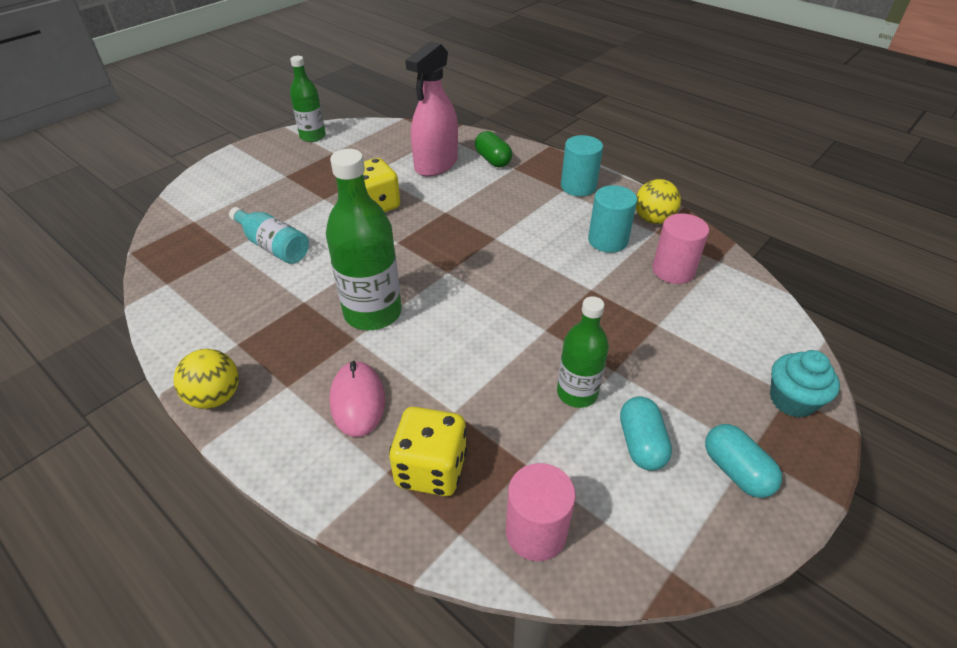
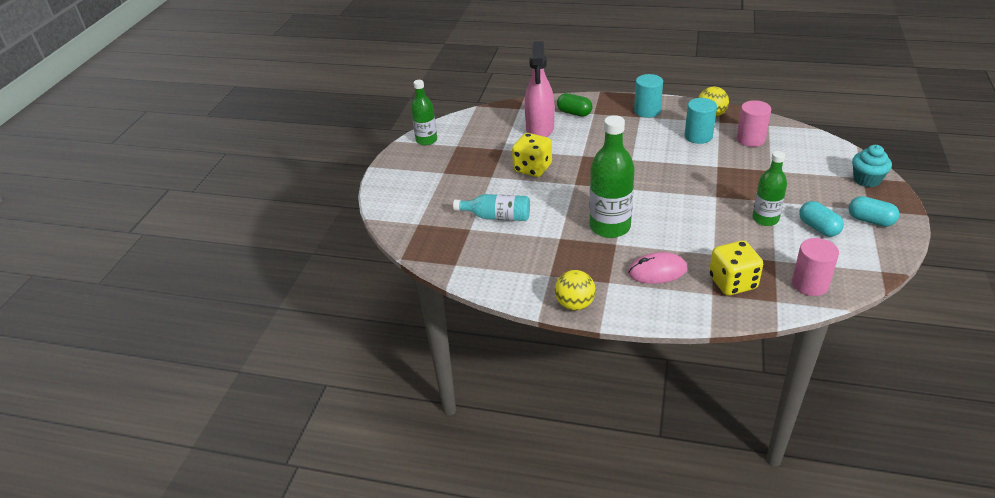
camera: 25 degrees left, 5 degrees down
pink mouse [329,361,385,437] -> pink mouse turned 60 degrees counterclockwise [628,252,687,284]

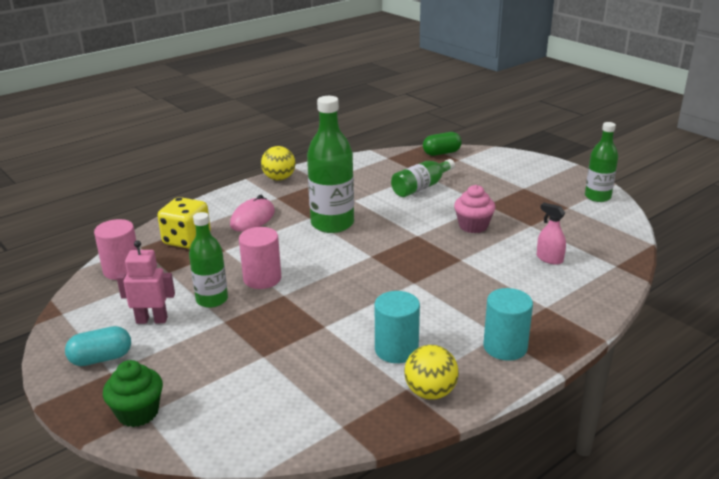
camera: 125 degrees right, 10 degrees down
turquoise bottle [453,194,530,221] -> green bottle [391,159,455,197]
yellow dice [512,133,552,177] -> pink cupcake [454,185,496,233]
pink spray bottle [524,41,555,137] -> pink spray bottle [537,203,566,265], size x0.48
green capsule [557,93,592,117] -> green capsule moved to [423,132,462,156]
pink cylinder [736,100,771,147] -> pink cylinder moved to [239,227,281,289]
turquoise capsule [799,201,844,237] -> pink robot [117,240,175,324]
turquoise cupcake [852,145,892,187] -> green cupcake [103,360,163,427]

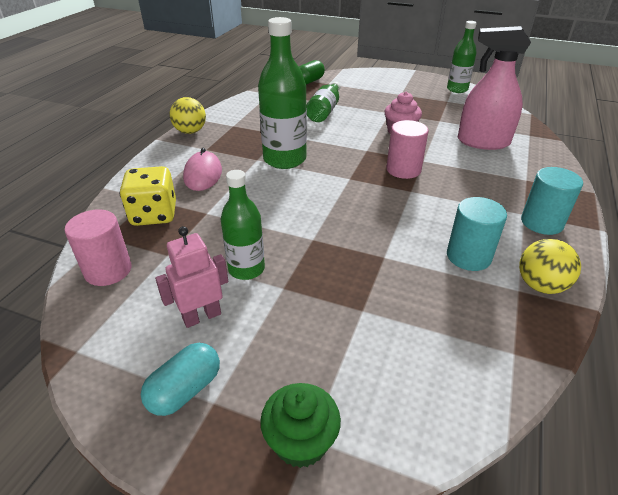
camera: 30 degrees left, 10 degrees up
pink cylinder [239,227,281,289] -> pink cylinder moved to [387,120,429,179]
pink spray bottle [537,203,566,265] -> pink spray bottle [458,26,531,150], size x2.10

